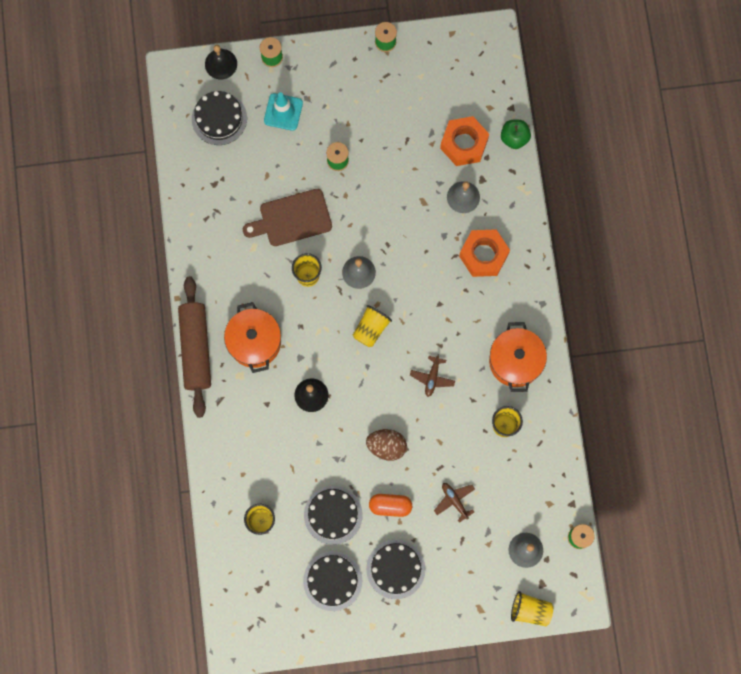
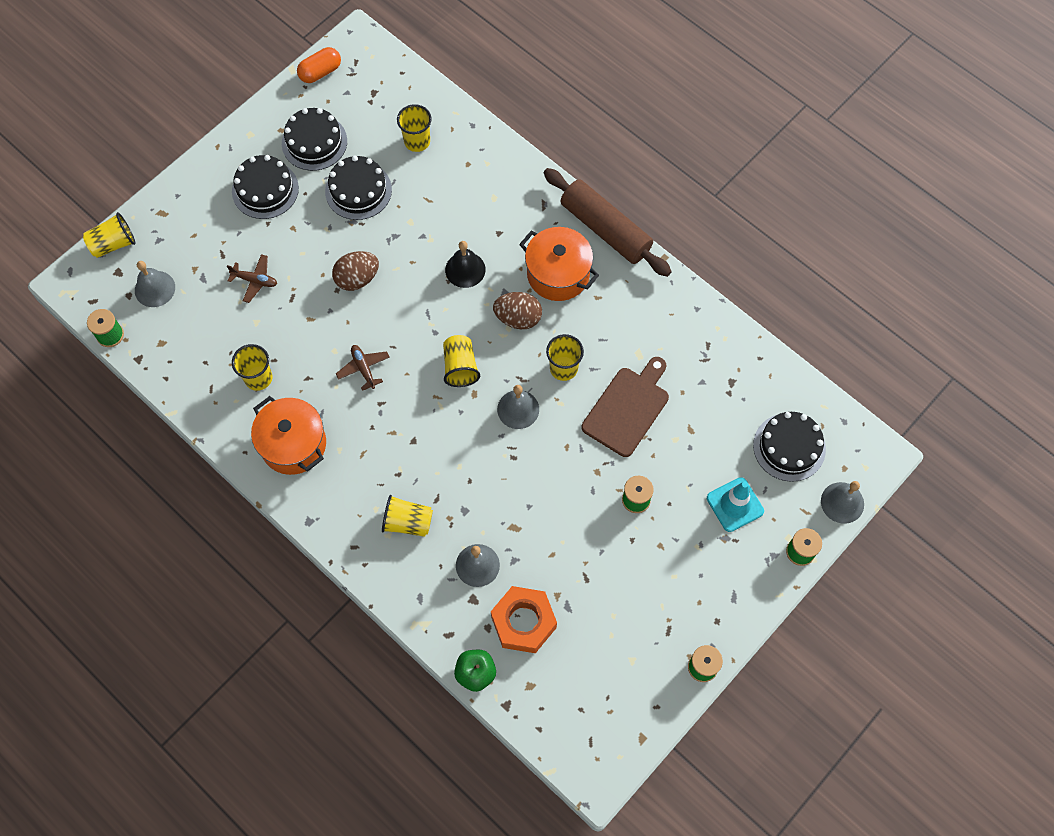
camera: 140 degrees right, 10 degrees down
black bell [205,45,237,79] -> grey bell [821,481,864,524]
orange capsule [369,494,412,517] -> orange capsule moved to [297,47,341,83]
orange nut [459,229,510,277] -> yellow cup [382,495,433,537]
none -> brown egg [493,292,542,329]

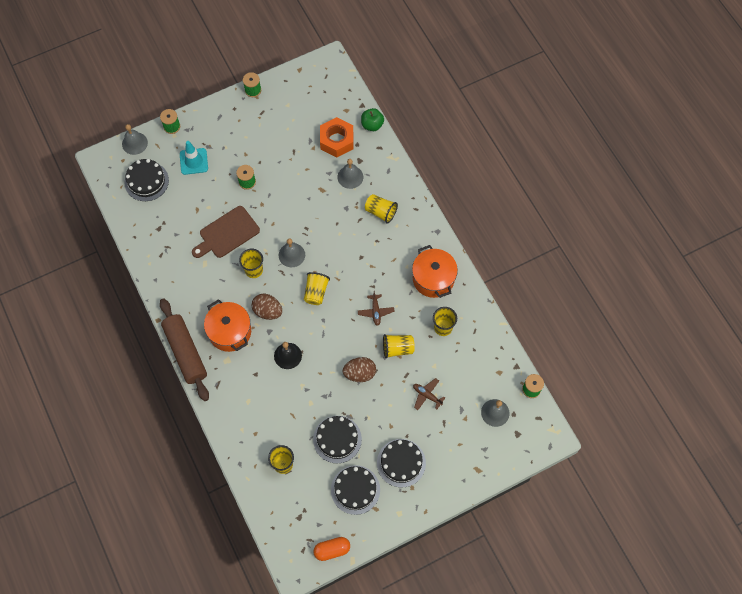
camera: 160 degrees left, 0 degrees up
yellow cup [83,212,135,258] -> yellow cup moved to [383,334,415,359]

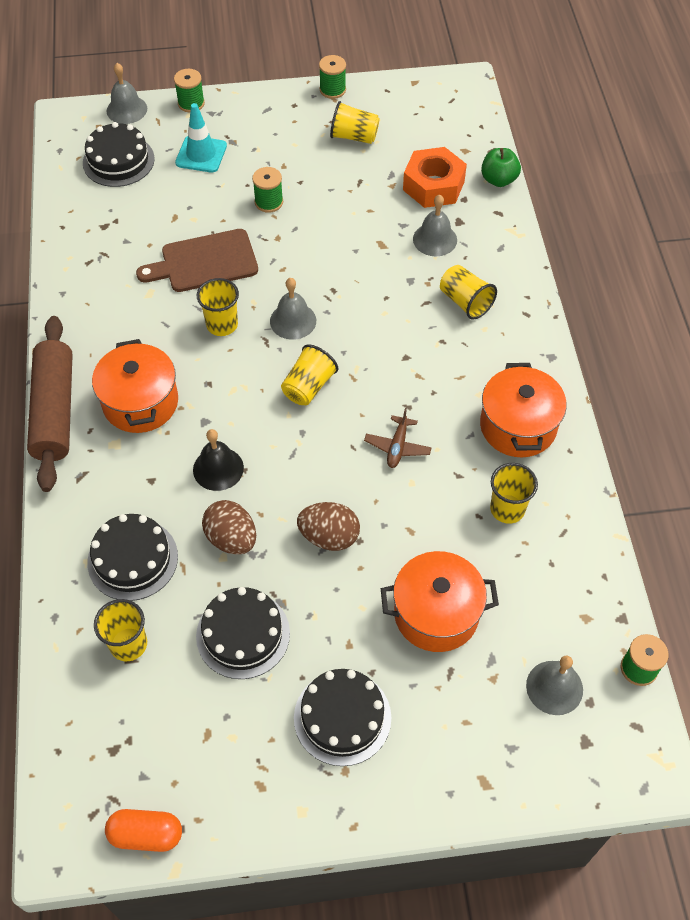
camera: 20 degrees right, 10 degrees down
brown egg [251,294,282,320] -> brown egg moved to [202,500,256,555]
black cake [331,465,380,515] -> black cake moved to [87,514,178,601]
yellow cup [383,334,415,359] -> yellow cup moved to [330,101,380,144]
brown plane [413,378,445,410] -> orange pot [381,551,499,652]

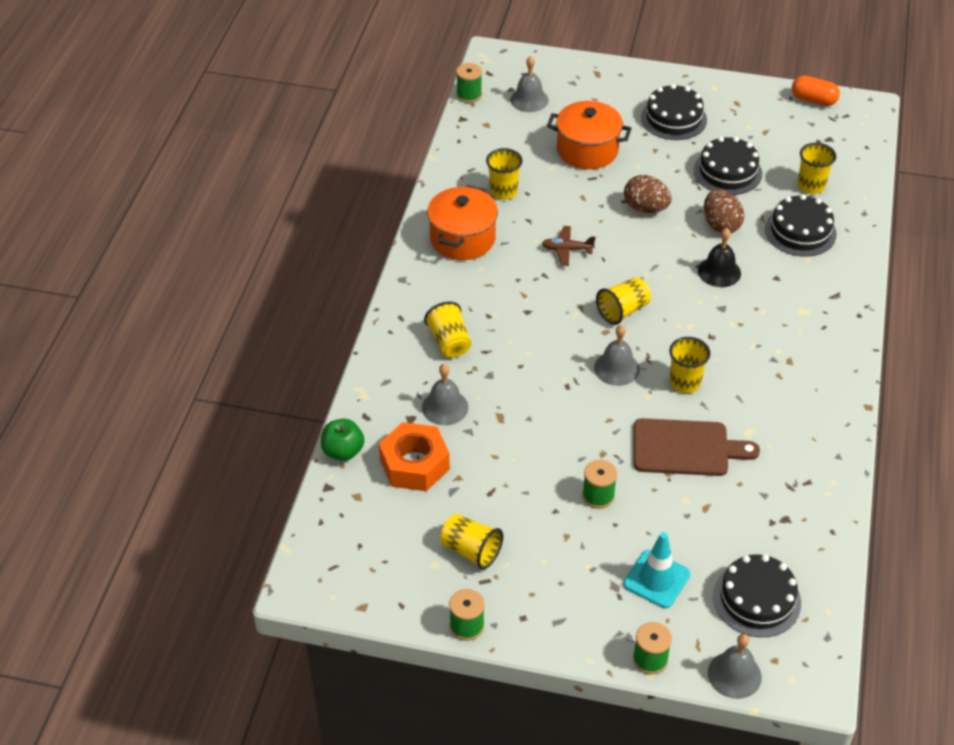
camera: 160 degrees left, 10 degrees down
brown rolling pin [27,316,73,492] -> none
orange pot [92,339,178,433] -> none
brown plane [364,408,432,468] -> brown plane turned 120 degrees counterclockwise [542,226,596,266]

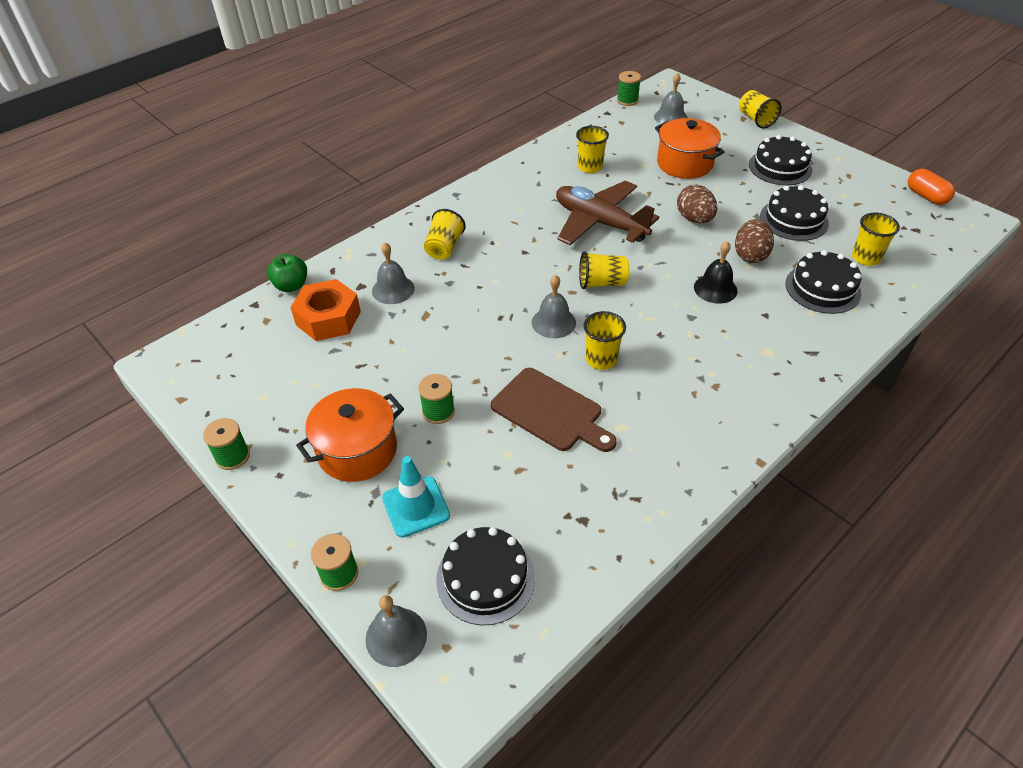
camera: 35 degrees right, 0 degrees up
orange pot [427,185,498,260] -> orange pot moved to [296,388,404,482]
yellow cup [440,514,503,570] -> yellow cup moved to [739,90,782,128]
brown plane [542,226,596,266] -> brown plane [556,181,659,245], size x2.27

